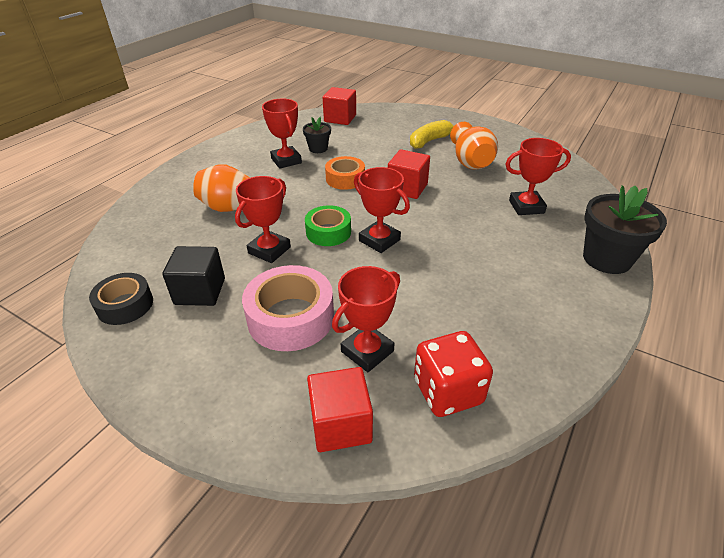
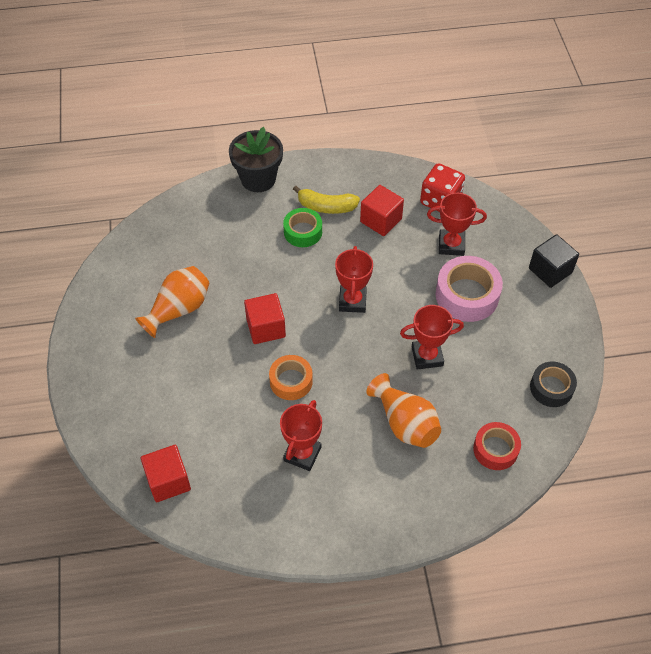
camera: 130 degrees left, 15 degrees up
black cube [162,246,225,306] -> black cube moved to [529,234,579,288]
black flower pot [303,117,331,153] -> none
green tape [305,205,351,246] -> green tape moved to [283,208,322,247]
red cube [307,367,373,452] -> red cube moved to [360,185,404,236]
yellow banana [410,120,454,149] -> yellow banana moved to [293,186,360,214]
red trophy [506,138,571,215] -> none
none -> red tape [473,422,521,470]

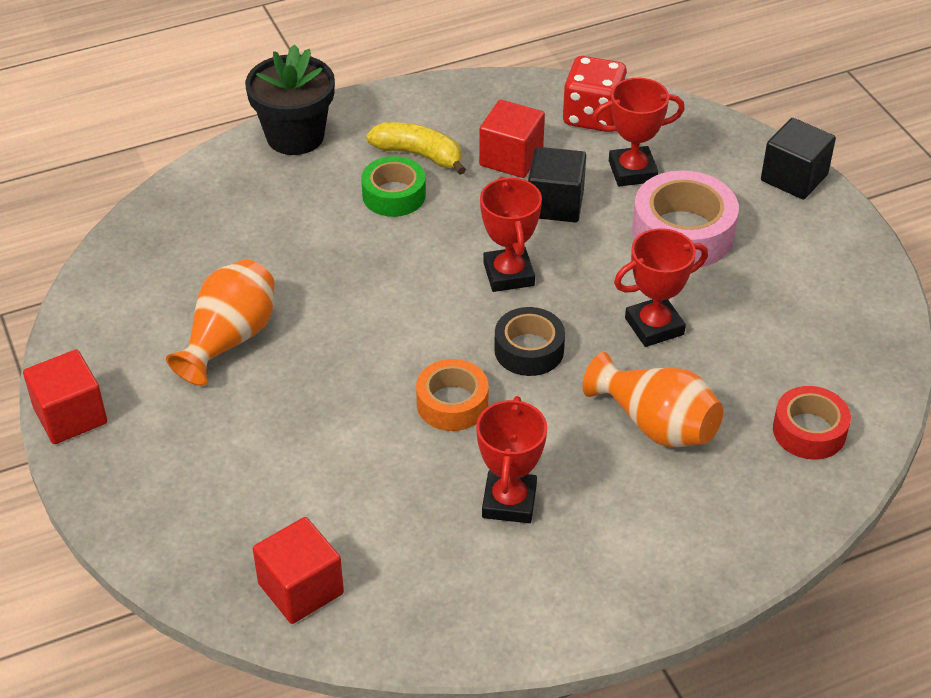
camera: 15 degrees left, 10 degrees down
red cube [244,293,286,344] -> red cube moved to [23,349,107,444]
yellow banana [293,186,360,214] -> yellow banana turned 150 degrees counterclockwise [366,122,466,175]
black tape [530,362,577,407] -> black tape moved to [494,307,565,376]
none -> black cube [528,147,586,222]

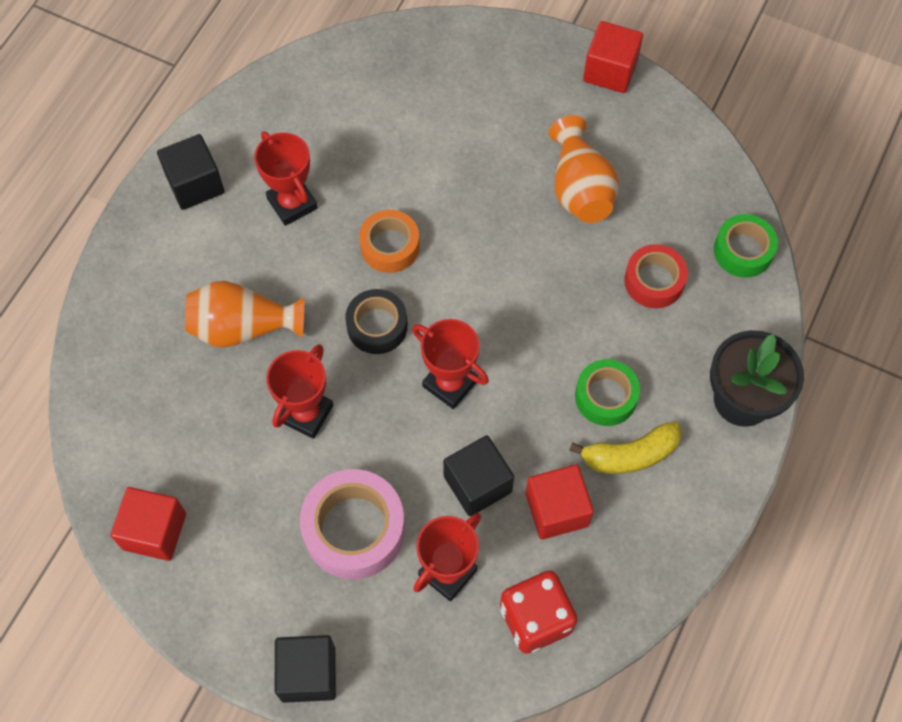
camera: 140 degrees right, 20 degrees up
red cube [253,517,344,624] -> red cube moved to [111,487,186,561]
red tape [773,386,851,459] -> red tape moved to [624,244,688,308]
none -> black cube [157,134,225,210]
none -> green tape [714,214,778,278]

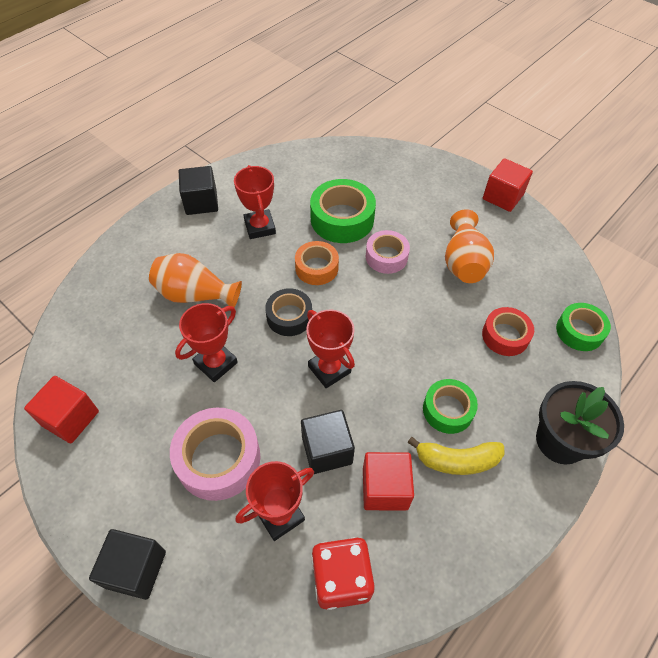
camera: 15 degrees right, 10 degrees down
none -> green tape [310,179,376,243]
none -> pink tape [366,230,410,274]

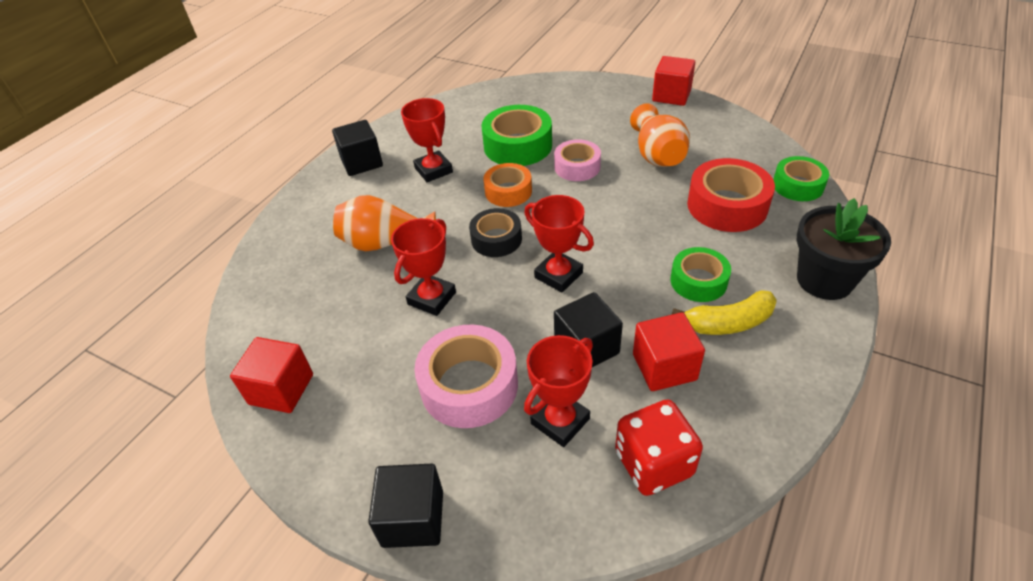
camera: 10 degrees left, 10 degrees down
red tape [482,307,534,356] -> red tape [687,158,775,232], size x1.57

